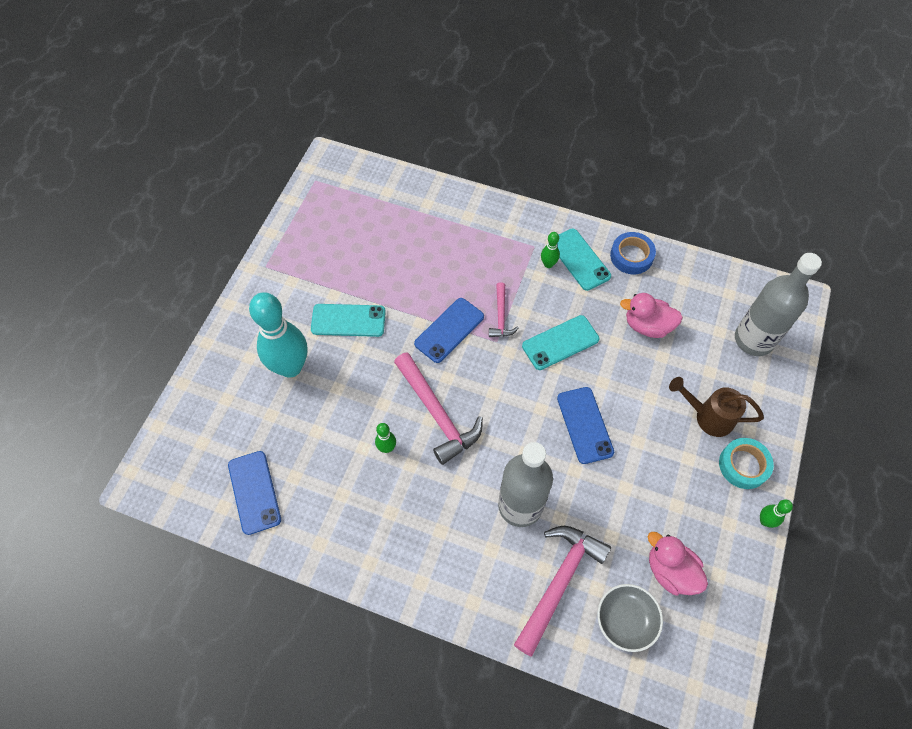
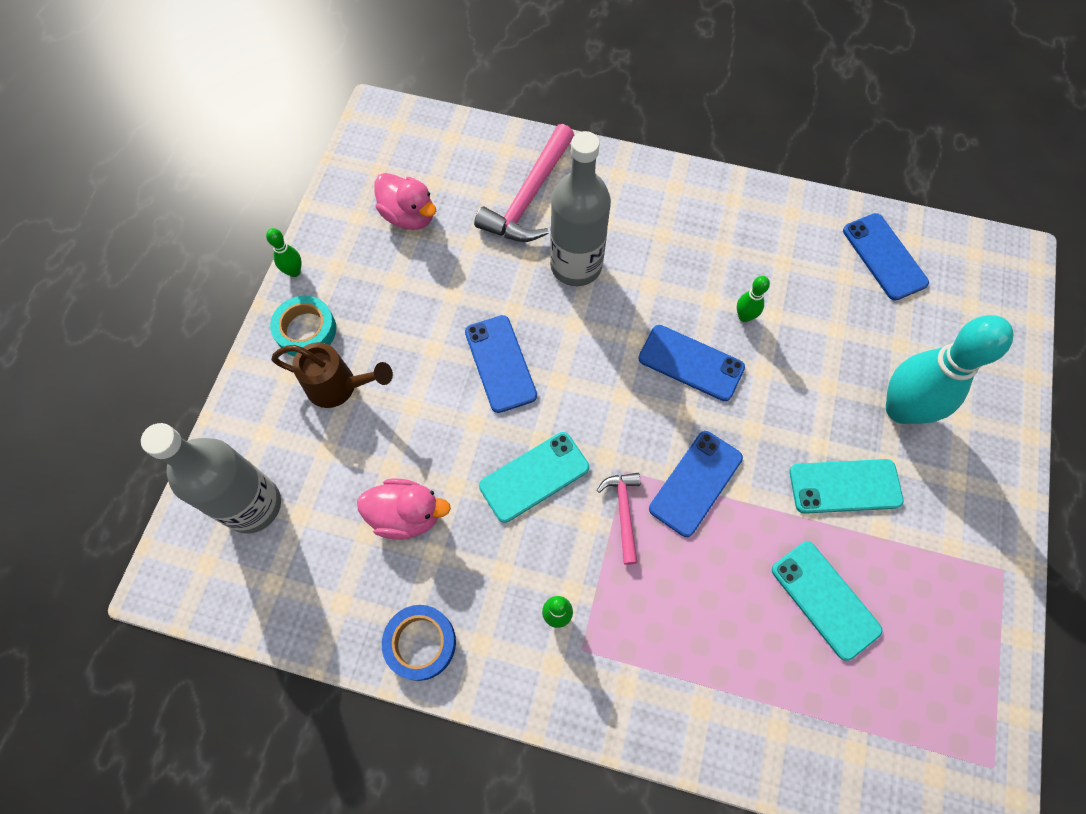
camera: 175 degrees right, 5 degrees up
pink hammer [394,352,483,465] -> blue phone [639,325,745,401]
turquoise phone [557,229,611,291] -> turquoise phone moved to [772,541,883,661]
grey bowl [597,584,663,652] -> none

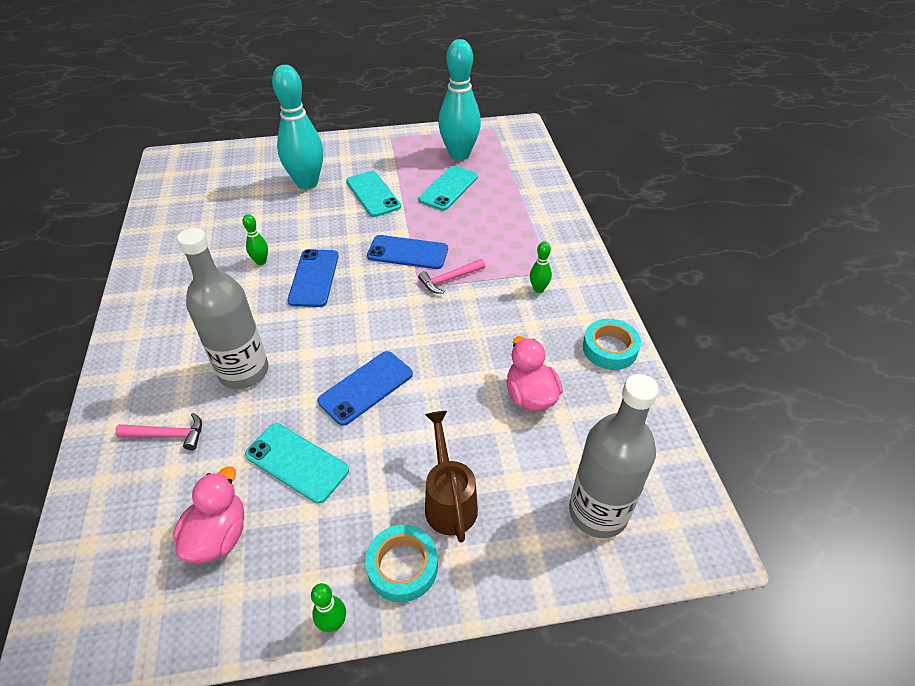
camera: 115 degrees left, 20 degrees down
blue tape [382,605,456,681] -> turquoise tape [583,319,641,370]
pink hammer [474,124,575,242] -> pink hammer [115,413,202,450], size x0.54
turquoise phone [479,432,589,523] -> turquoise phone moved to [245,423,349,504]
blue phone [843,213,929,301] -> none
none -> turquoise bowling pin [439,39,481,161]

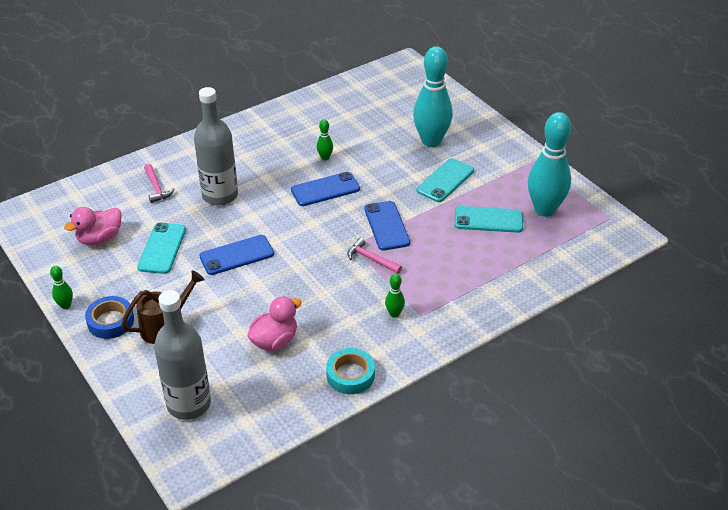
camera: 65 degrees right, 5 degrees down
pink duck [173,466,244,563] -> pink duck turned 150 degrees clockwise [64,207,122,246]
blue phone [317,351,413,426] -> blue phone turned 45 degrees counterclockwise [199,235,274,275]
turquoise tape [365,525,438,602] -> blue tape [85,296,134,339]

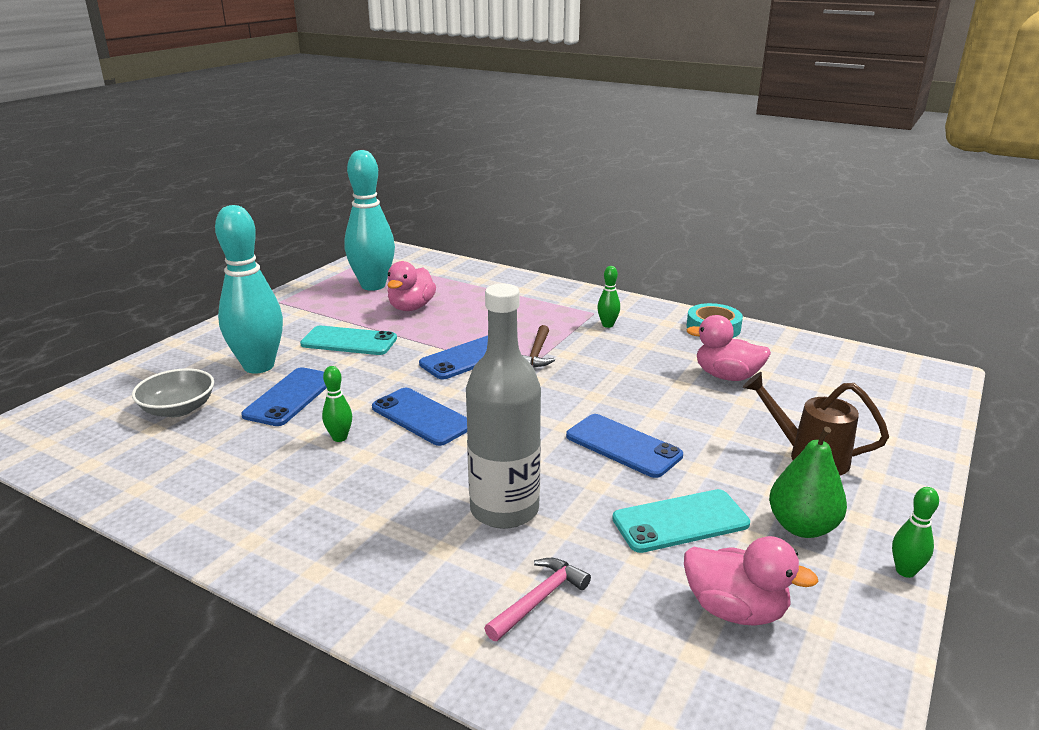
camera: 115 degrees left, 15 degrees down
blue tape [85,296,134,339] -> none
grey bottle [154,290,211,420] -> none
pink hammer [347,238,402,274] -> brown hammer [522,325,555,367]
turquoise phone [455,206,523,233] -> pink duck [387,261,436,311]
none -> grey bowl [132,368,214,417]
none -> blue phone [241,367,327,426]
none -> green pear [769,427,847,538]

